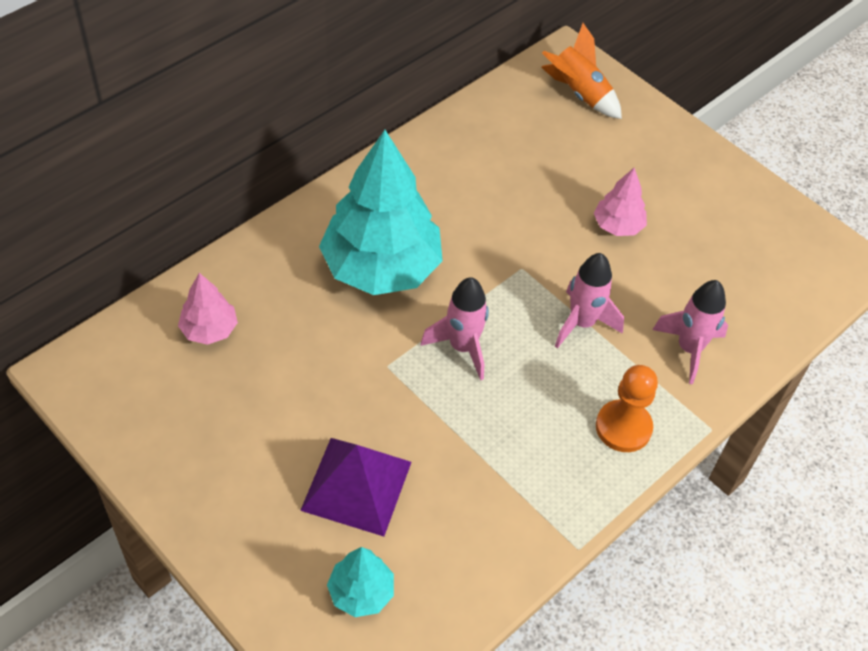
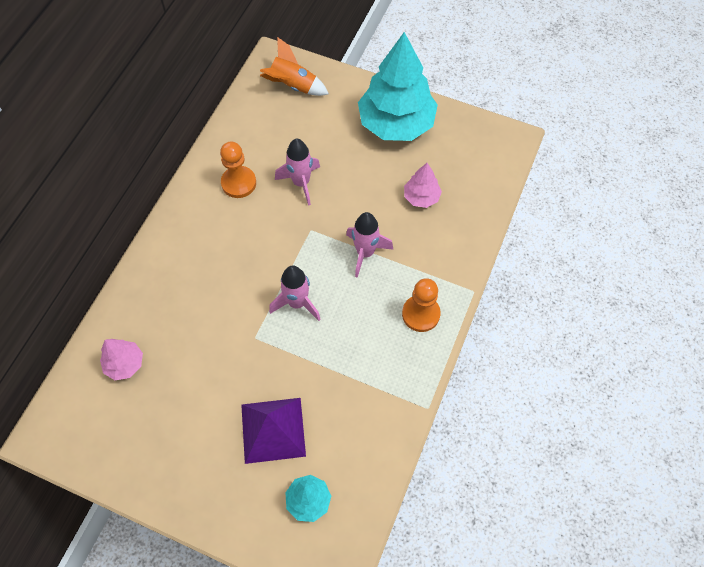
camera: 20 degrees left, 10 degrees up
turquoise tree [319,130,443,295] -> turquoise tree moved to [358,32,438,141]
pink tree [594,168,647,236] -> pink tree moved to [404,163,442,208]
pink rocket [652,280,728,384] -> pink rocket moved to [275,139,320,206]
none -> orange pawn [220,142,256,198]

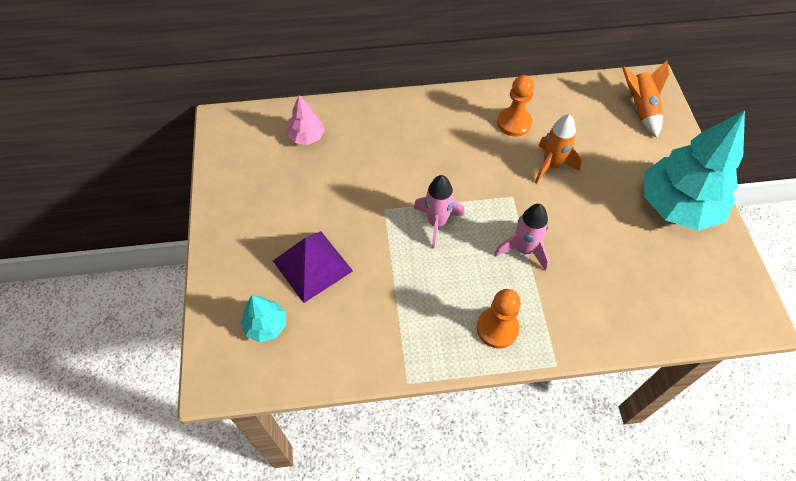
camera: 60 degrees right, 5 degrees down
pink rocket [275,139,320,206] -> orange rocket [535,114,582,183]
pink tree [404,163,442,208] -> none

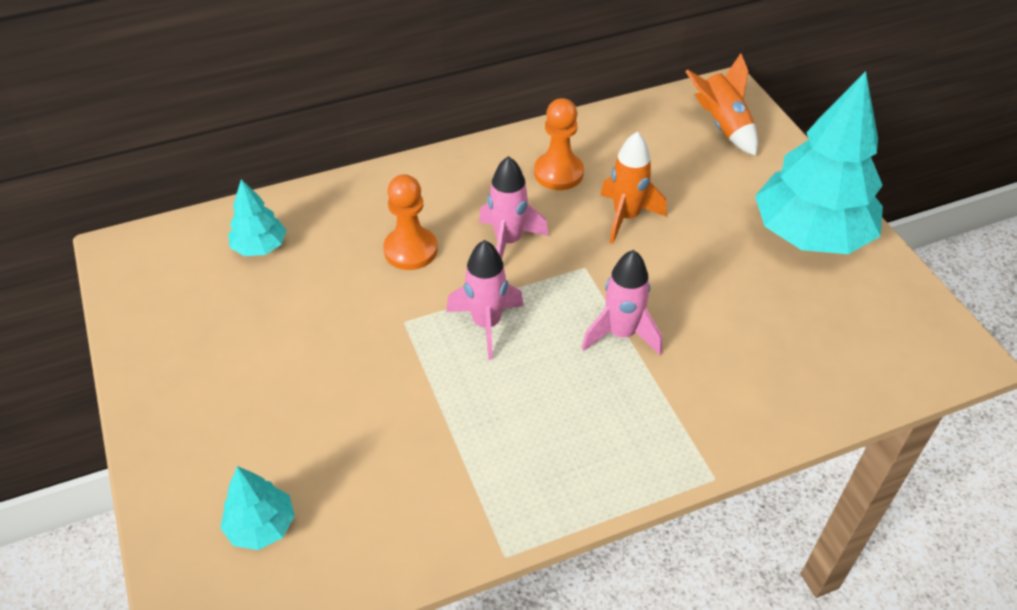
camera: 15 degrees left, 10 degrees down
purple pyramid [273,231,353,303] -> none
pink tree [287,96,325,145] -> turquoise tree [228,179,286,256]
orange pawn [477,289,521,349] -> orange pawn moved to [383,174,438,270]
none -> pink rocket [479,156,549,259]

